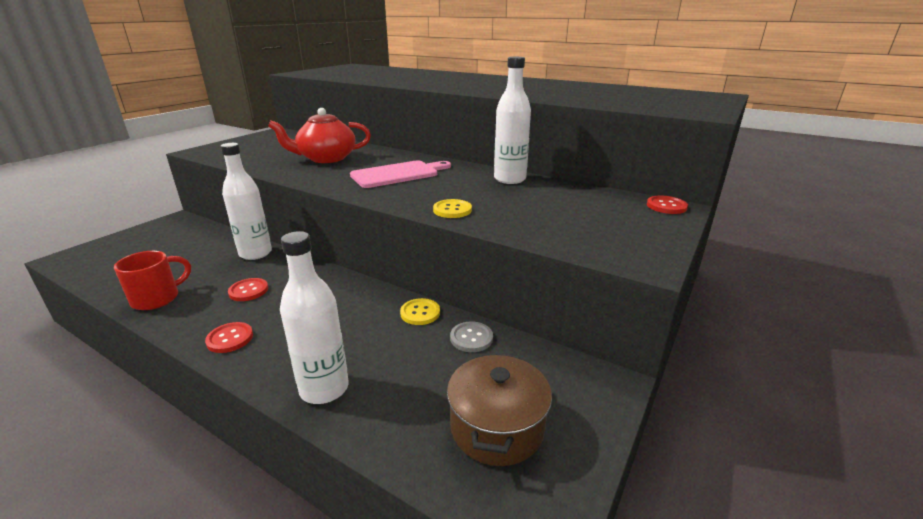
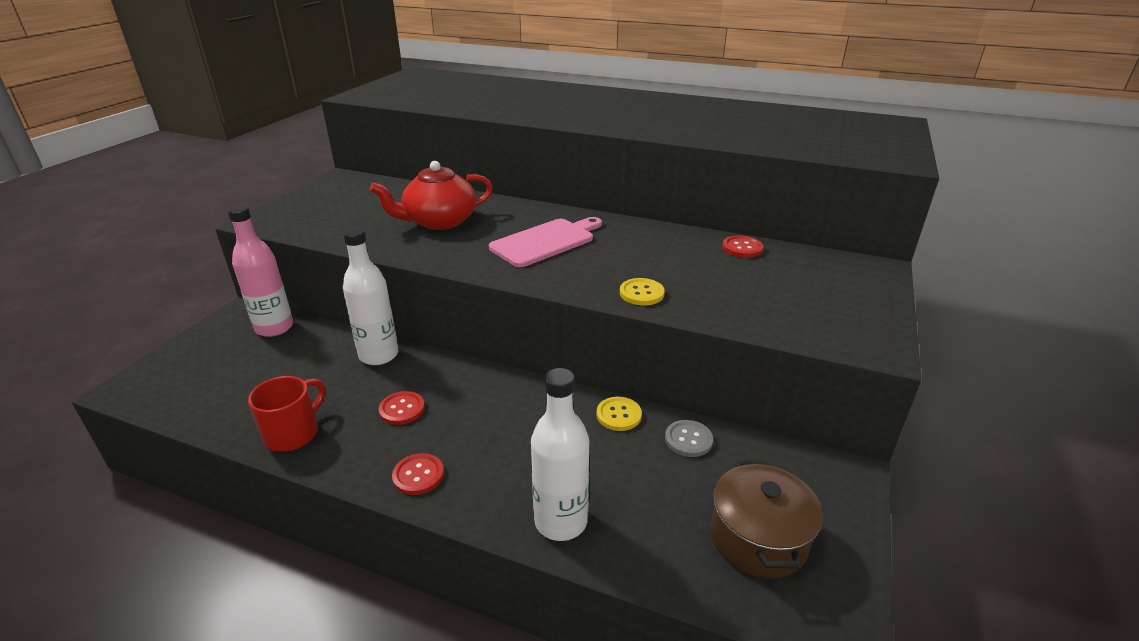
camera: 10 degrees left, 5 degrees up
white bottle [494,57,531,184] -> none
red button [647,196,688,214] -> red button moved to [722,235,763,258]
none -> pink bottle [227,205,293,337]

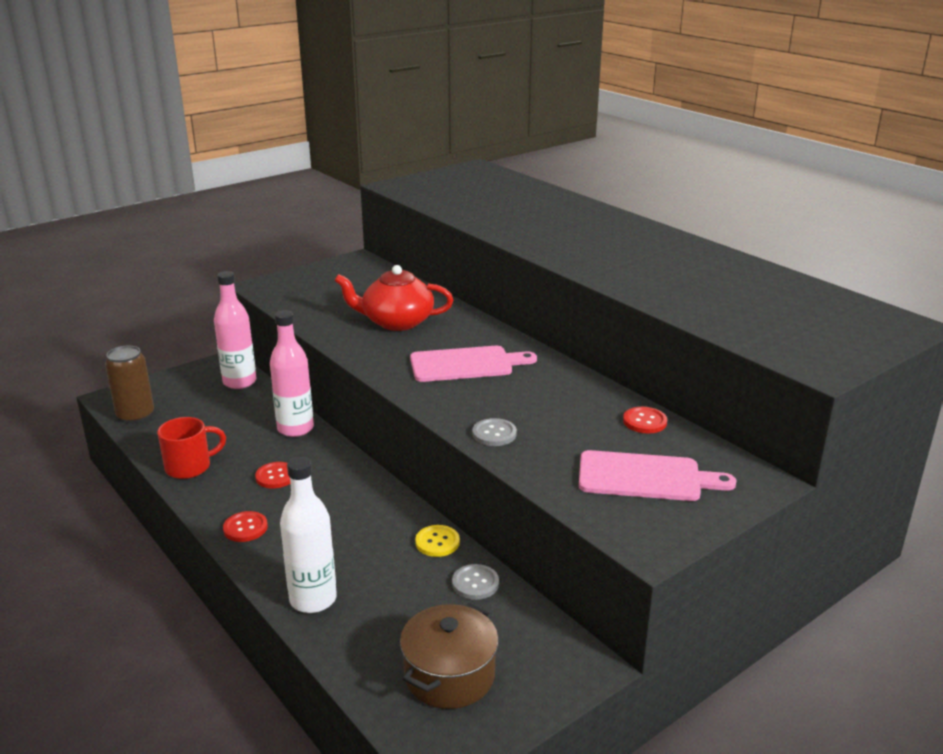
camera: 30 degrees right, 5 degrees down
white bottle [343,227,398,365] -> pink bottle [270,310,314,437]
yellow button [620,278,665,305] -> grey button [472,418,517,446]
none -> brown can [105,346,154,423]
none -> pink cutting board [579,450,736,501]

